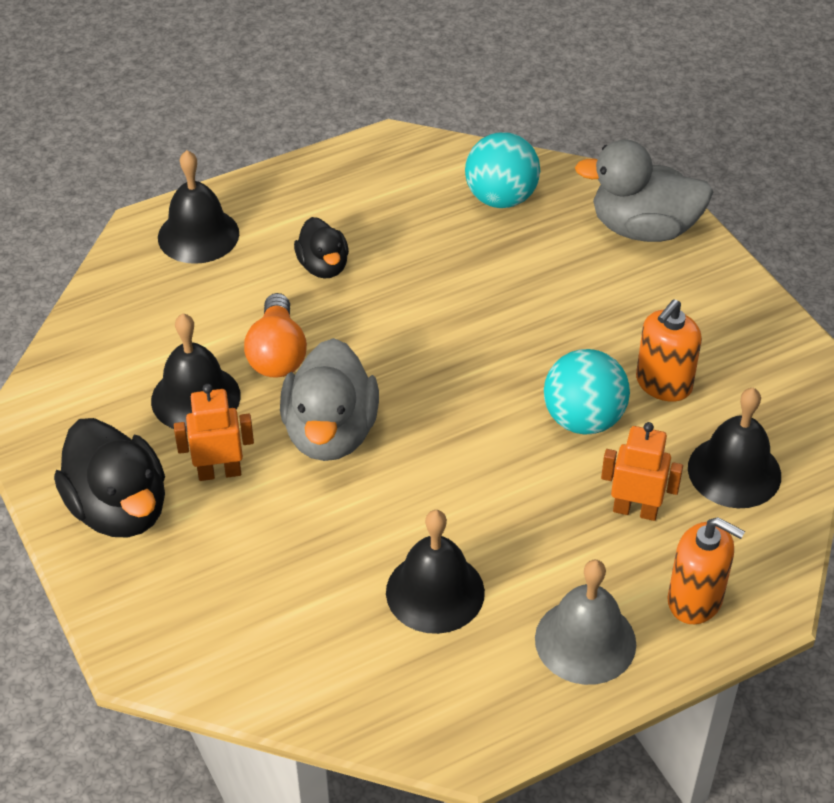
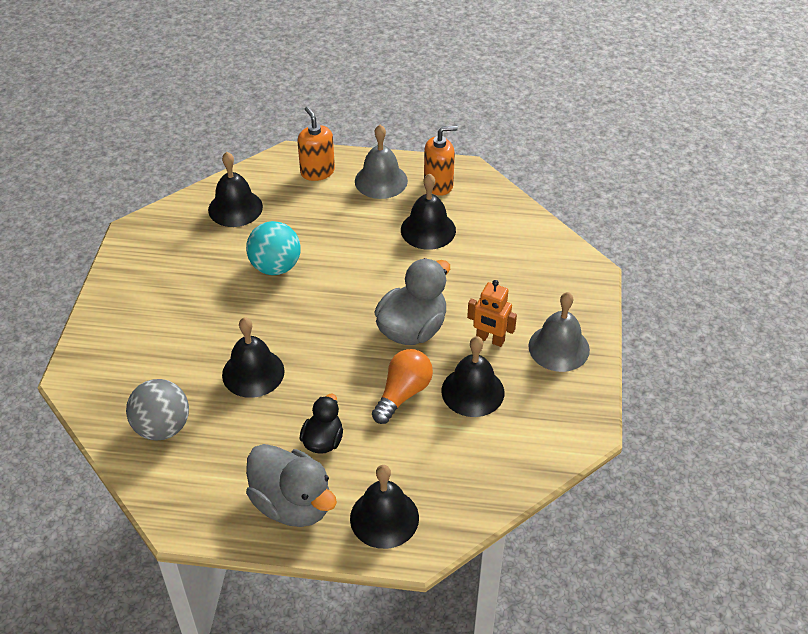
camera: 145 degrees left, 0 degrees up
black duck [54,418,165,538] -> grey bell [528,292,590,372]
turquoise ball [465,132,540,208] -> grey ball [126,379,189,440]
grey duck [575,139,713,242] -> grey duck moved to [246,444,337,527]
orange robot [601,422,683,521] -> none
orange soap dispenser [636,299,702,402] -> orange soap dispenser moved to [424,126,458,196]
none -> black bell [222,317,285,398]

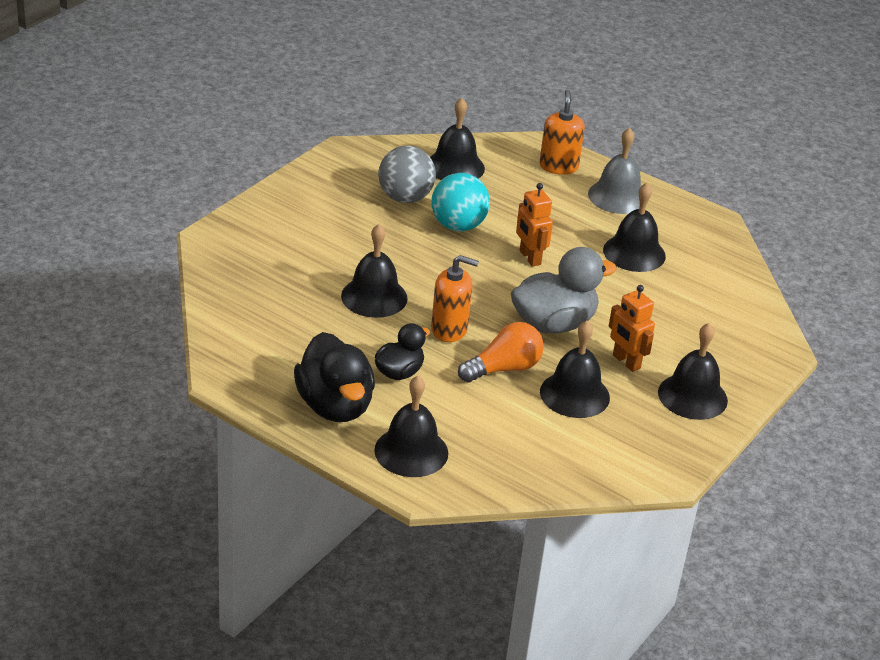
camera: 25 degrees right, 10 degrees down
grey ball [126,379,189,440] -> grey ball moved to [378,146,436,203]
grey duck [246,444,337,527] -> black duck [294,332,375,422]
orange soap dispenser [424,126,458,196] -> orange soap dispenser moved to [431,255,479,342]
grey bell [528,292,590,372] -> black bell [658,323,728,420]
none -> orange robot [516,183,553,267]

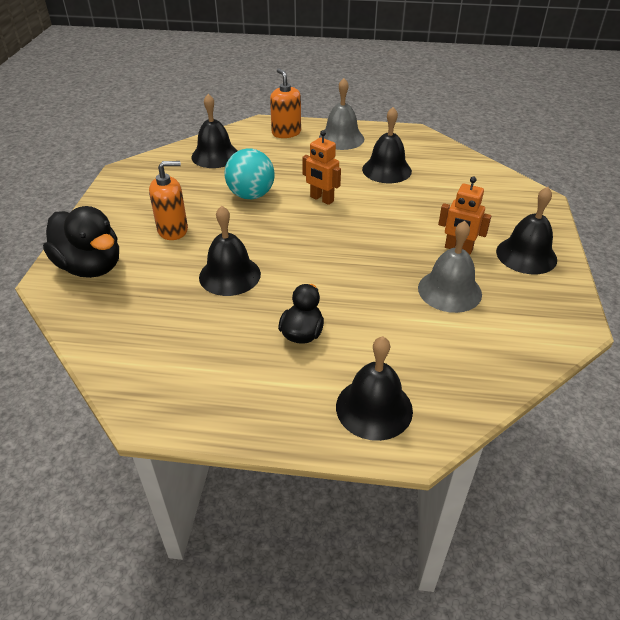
camera: 25 degrees left, 5 degrees up
black duck [294,332,375,422] -> black duck moved to [43,206,119,278]
grey ball [378,146,436,203] -> none
orange soap dispenser [431,255,479,342] -> orange soap dispenser moved to [149,161,188,240]
orange light bulb [458,322,544,383] -> none
grey duck [511,247,617,333] -> none
black bell [540,321,610,418] -> grey bell [418,220,482,313]

